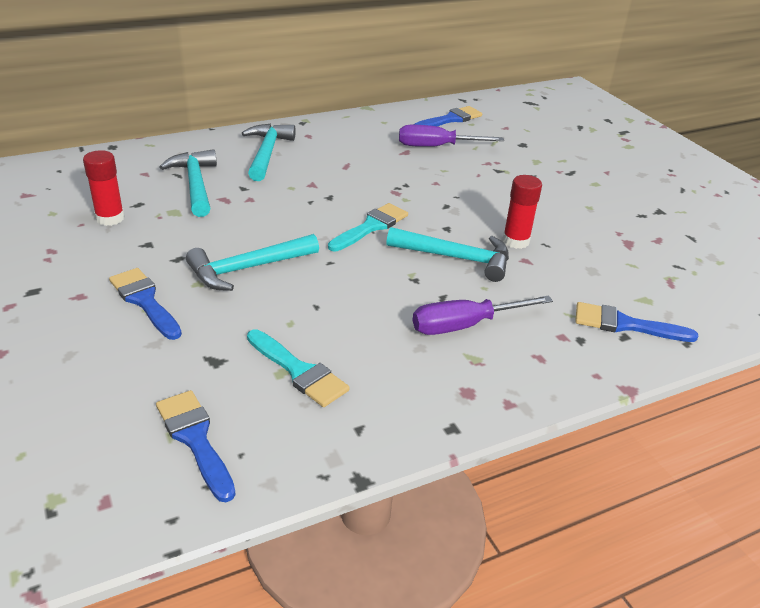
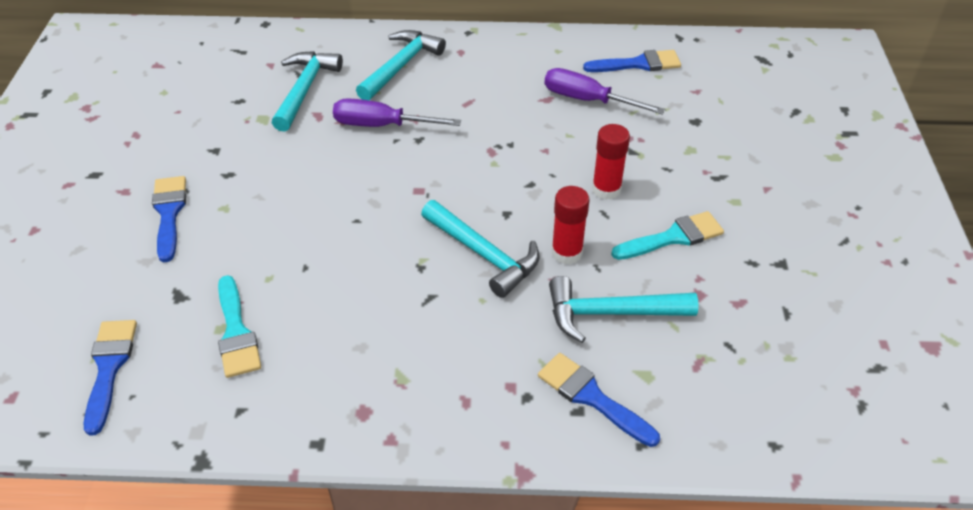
camera: 30 degrees right, 10 degrees up
red glue stick [83,150,125,226] -> red glue stick moved to [592,124,630,200]
turquoise hammer [186,234,319,291] -> turquoise hammer moved to [549,276,699,343]
turquoise brush [328,203,408,252] -> turquoise brush moved to [611,211,724,260]
purple screwdriver [413,295,553,335] -> purple screwdriver moved to [333,98,461,127]

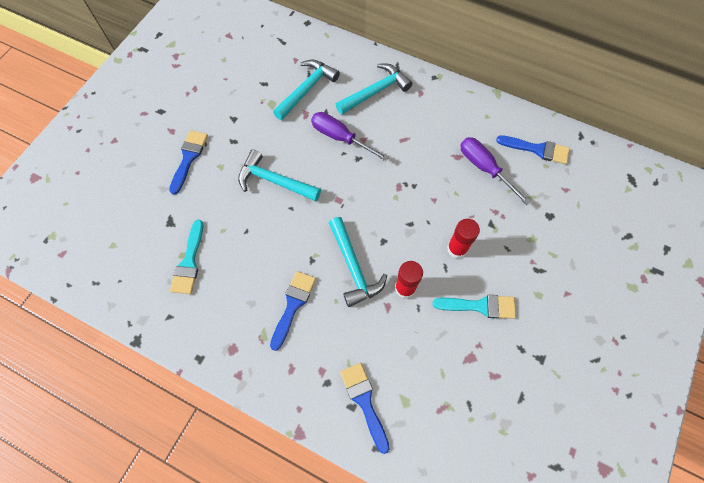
camera: 25 degrees right, 20 degrees up
blue brush [84,320,137,436] -> blue brush moved to [270,271,316,351]
turquoise hammer [549,276,699,343] -> turquoise hammer moved to [238,149,321,201]

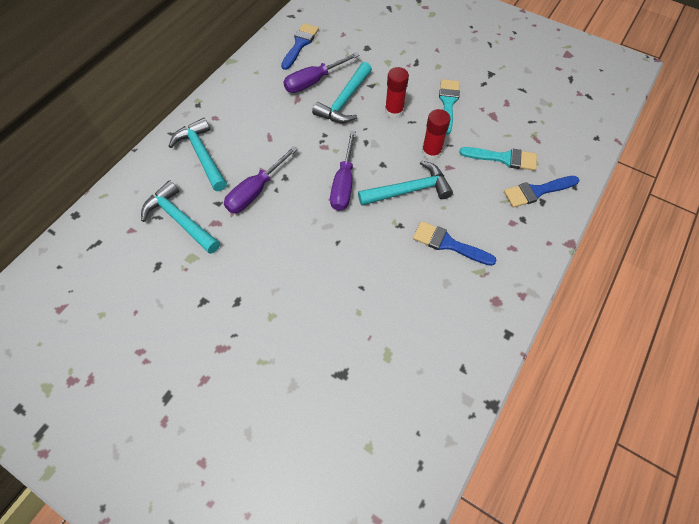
camera: 85 degrees left, 5 degrees down
blue brush [169,130,208,195] -> none
turquoise brush [170,220,203,294] -> turquoise brush moved to [459,147,537,171]
turquoise hammer [238,149,321,201] -> turquoise hammer moved to [312,62,372,123]
none -> purple screwdriver [330,131,356,211]

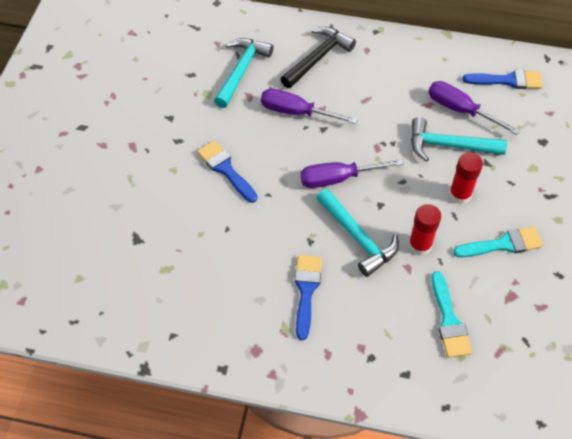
camera: 70 degrees right, 5 degrees down
turquoise hammer [168,118,227,191] -> black hammer [281,27,356,88]
blue brush [504,176,580,208] -> blue brush moved to [197,140,257,203]

